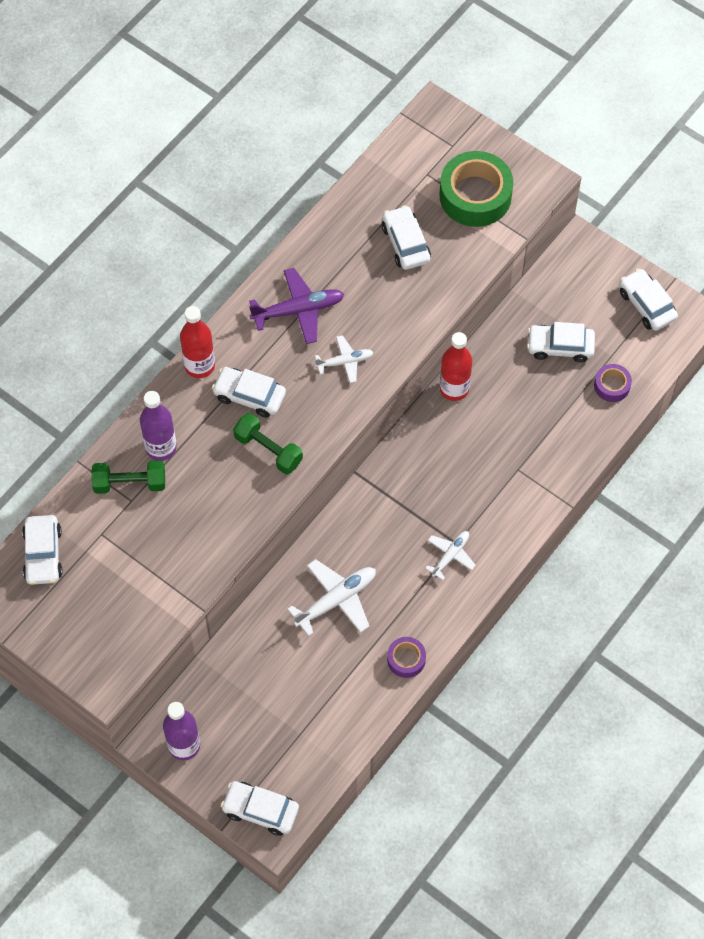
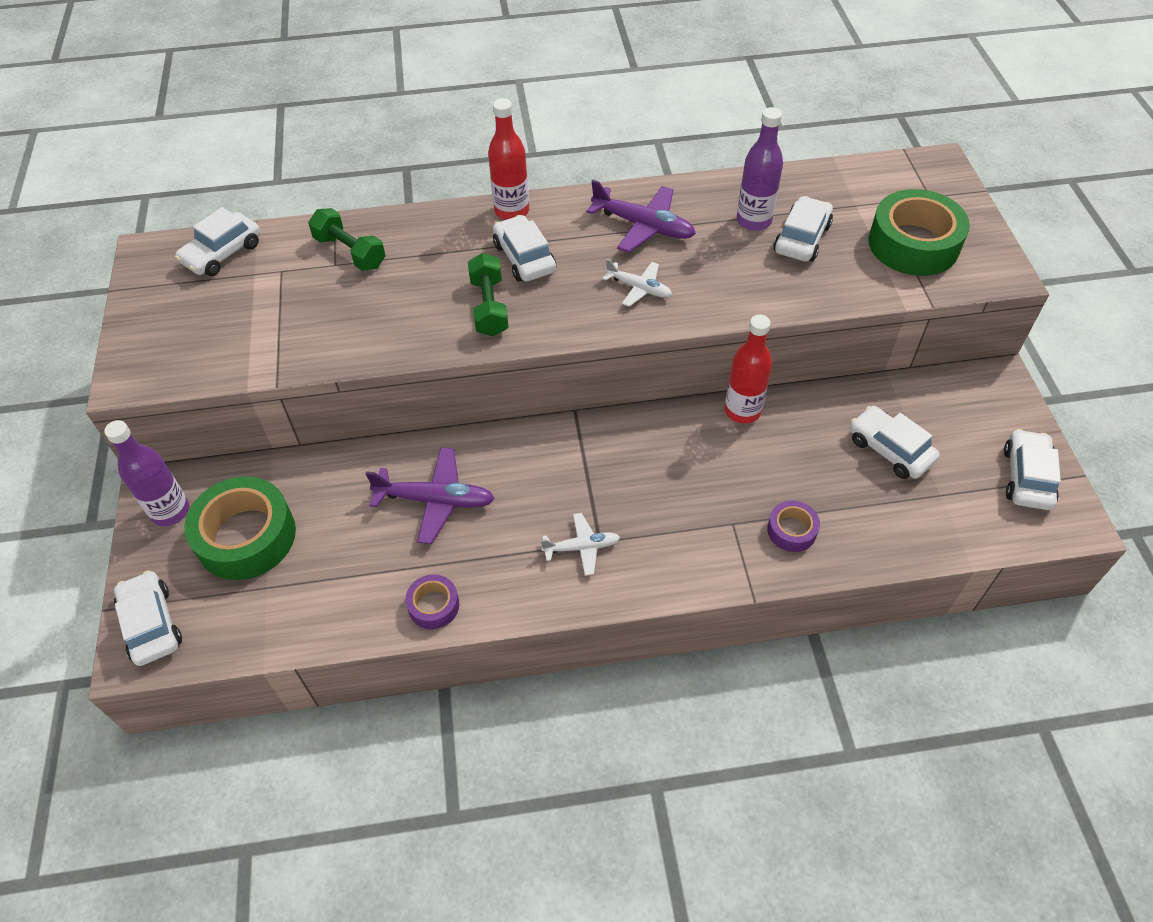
camera: 45 degrees right, 10 degrees down
purple bottle [140,391,177,461] -> purple bottle moved to [737,107,783,231]
white plane [288,559,376,636] -> purple plane [366,447,495,544]
purple tape [594,364,632,402] -> purple tape moved to [767,501,820,552]
none -> green tape [184,476,296,580]

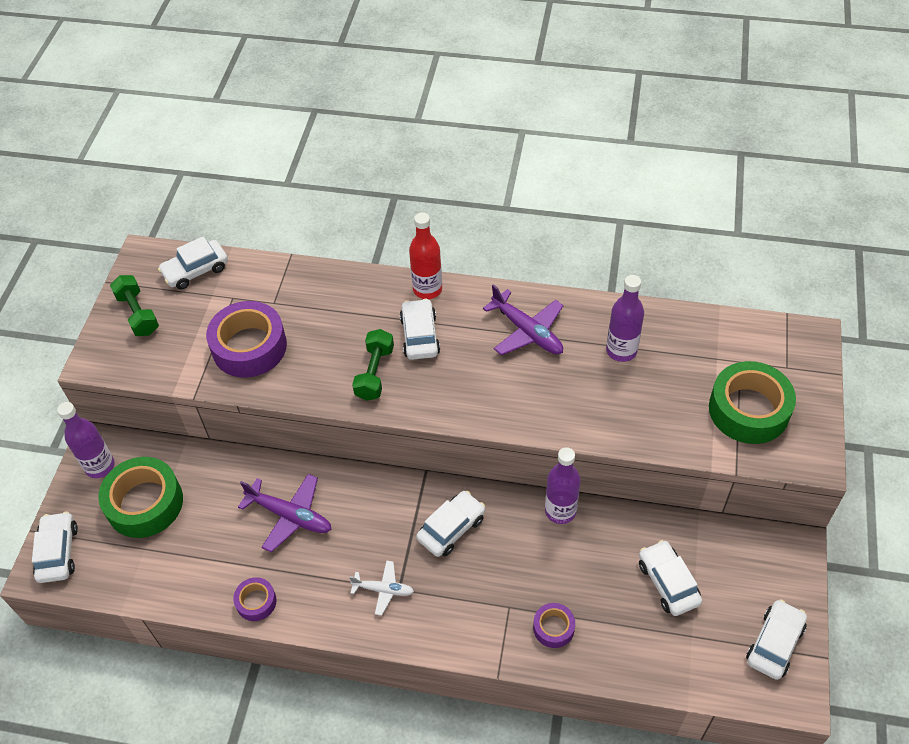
camera: 20 degrees right, 0 degrees up
green dumbbell [308,208,386,271] -> green dumbbell moved to [110,275,159,336]
white plane [602,259,672,307] -> none
red bottle [725,314,772,424] -> purple bottle [545,447,581,524]
white car [774,196,833,262] -> white car moved to [416,491,485,557]
none -> purple tape [206,301,287,378]

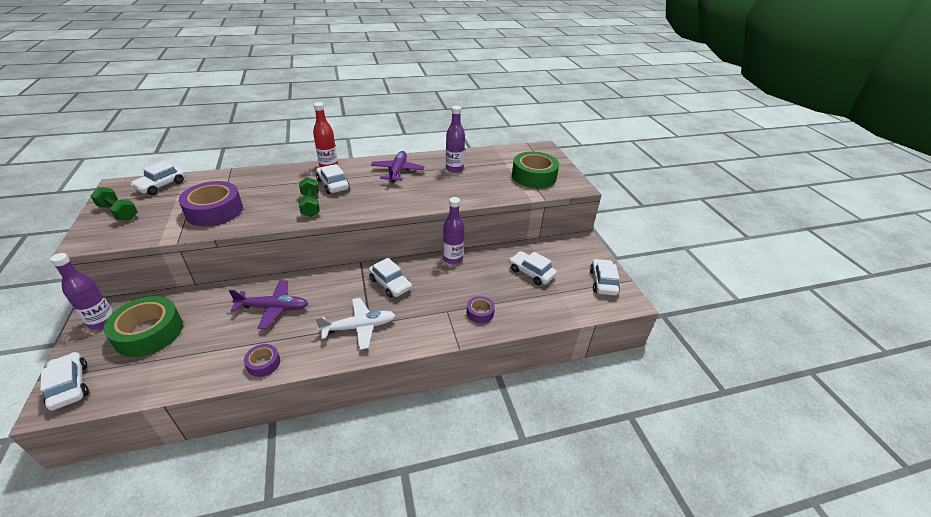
camera: 30 degrees left, 15 degrees down
white plane [349,561,414,616] -> white plane [315,298,396,350], size x1.64
white car [416,491,485,557] -> white car turned 120 degrees clockwise [369,258,412,298]
purple plane [483,284,564,355] -> purple plane turned 105 degrees counterclockwise [371,151,425,182]

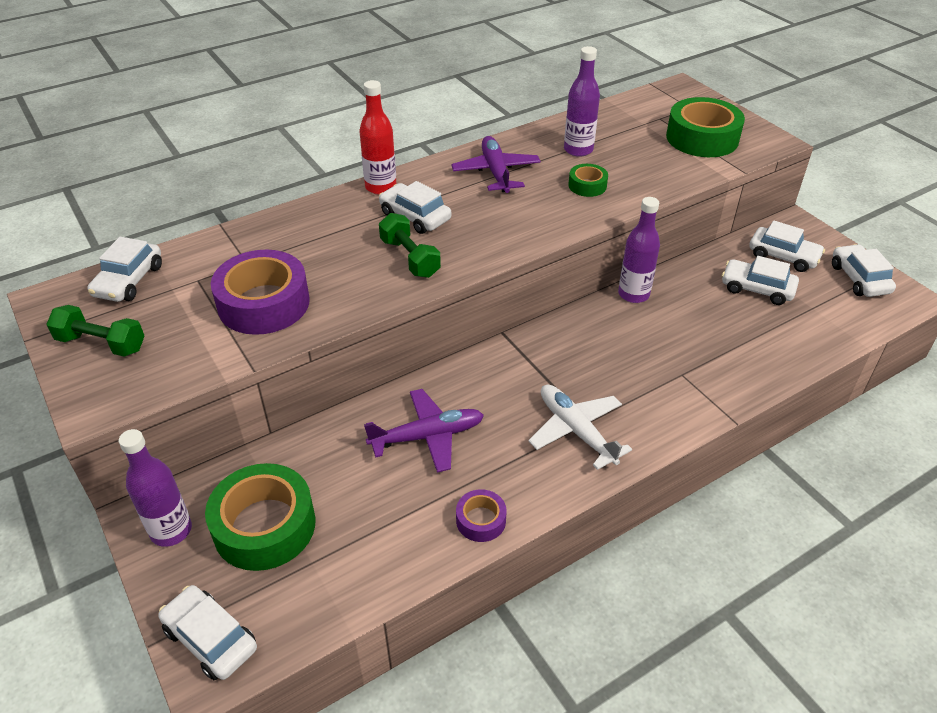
camera: 15 degrees left, 5 degrees up
white plane [315,298,396,350] -> white plane turned 90 degrees counterclockwise [528,385,632,470]
white car [369,258,412,298] -> white car moved to [749,220,825,272]
purple tape [467,296,495,323] -> none
none -> green tape [568,164,608,197]

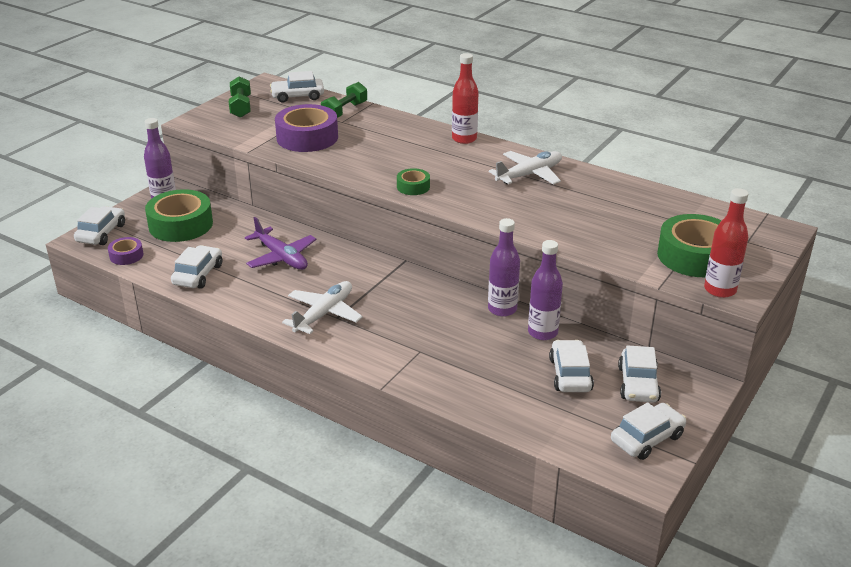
camera: 65 degrees right, 10 degrees down
white car [379,181,452,234] -> white car moved to [171,245,222,289]
green dumbbell [379,213,441,278] -> green dumbbell moved to [321,82,367,118]
purple plane [451,136,541,193] -> white plane [489,151,562,185]
purple tape [456,489,506,542] -> purple tape moved to [108,237,143,265]
purple bottle [564,46,600,157] -> purple bottle moved to [528,240,563,340]
green tape [568,164,608,197] -> green tape moved to [397,168,430,195]
none -> red bottle [704,188,748,298]

